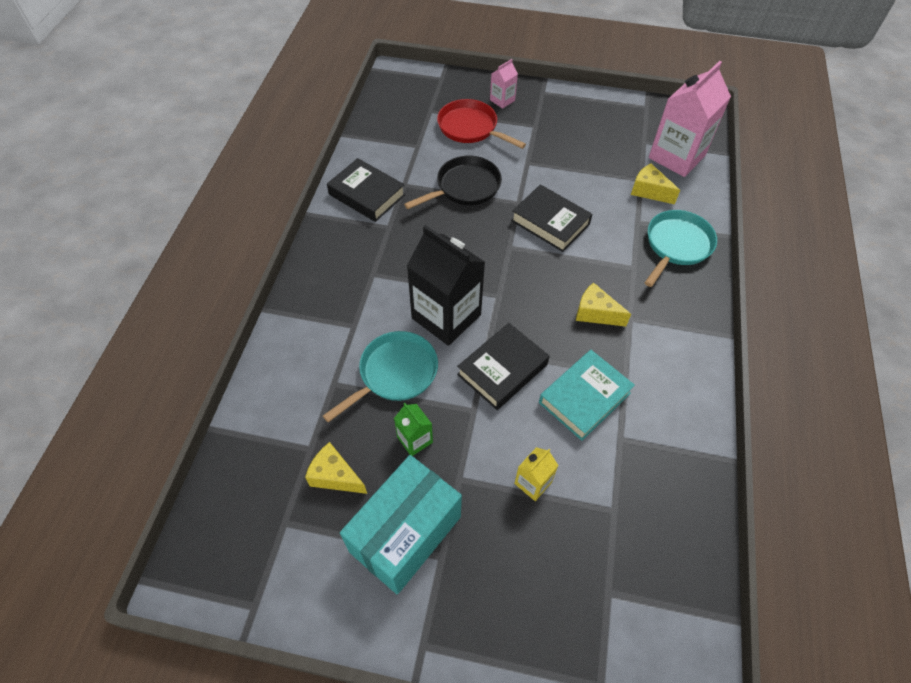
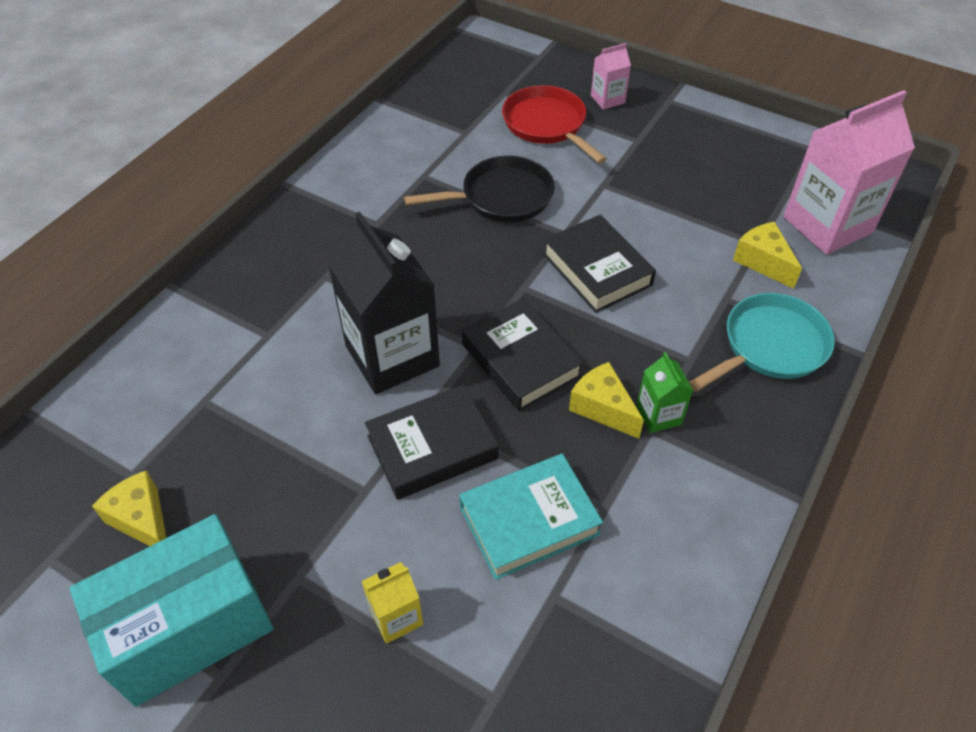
camera: 20 degrees right, 5 degrees down
turquoise pan [323,331,438,422] -> none
black book [327,158,405,222] -> black book moved to [462,298,584,412]
green carton [394,403,433,456] -> green carton moved to [636,352,693,433]

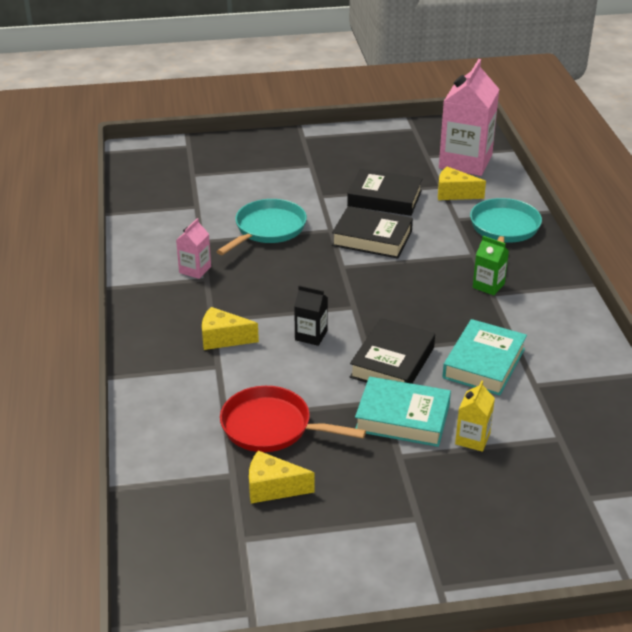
camera: 40 degrees left, 15 degrees down
turquoise box [70,514,273,707] -> none
black carton [328,212,440,394] -> black carton [294,285,328,346], size x0.47
black pan [404,155,555,222] -> turquoise pan [216,199,307,255]
black book [462,298,584,412] -> black book moved to [347,169,423,216]
red pan [502,85,607,164] -> red pan moved to [220,386,366,452]
yellow cheese [569,362,644,439] -> yellow cheese moved to [202,307,259,350]
pink carton [591,43,631,110] -> pink carton moved to [176,218,211,279]
none -> turquoise book [355,376,451,447]

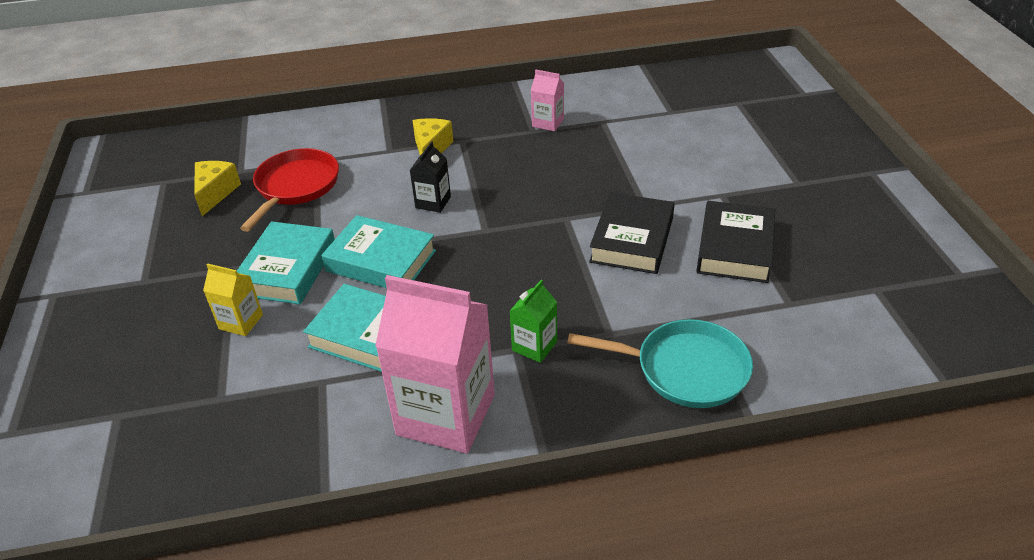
camera: 90 degrees right, 5 degrees up
turquoise pan [216,199,307,255] -> none
black book [350,318,435,384] -> turquoise book [321,215,436,288]
yellow cheese [438,167,486,200] -> none
pink carton [439,59,499,176] -> pink carton moved to [375,275,495,453]

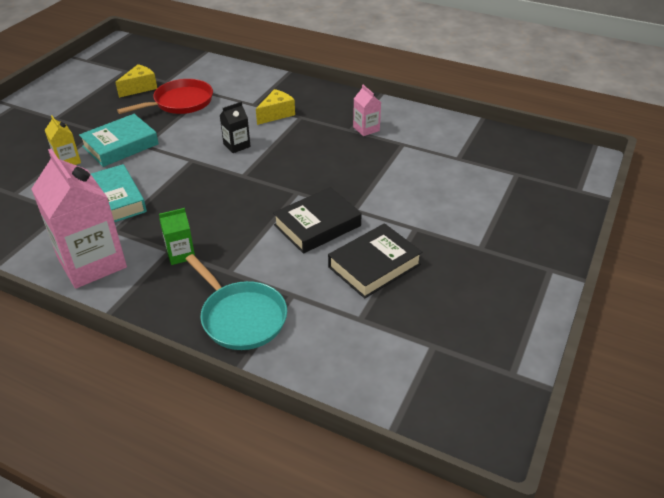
camera: 35 degrees right, 0 degrees up
turquoise book [321,215,436,288] -> none

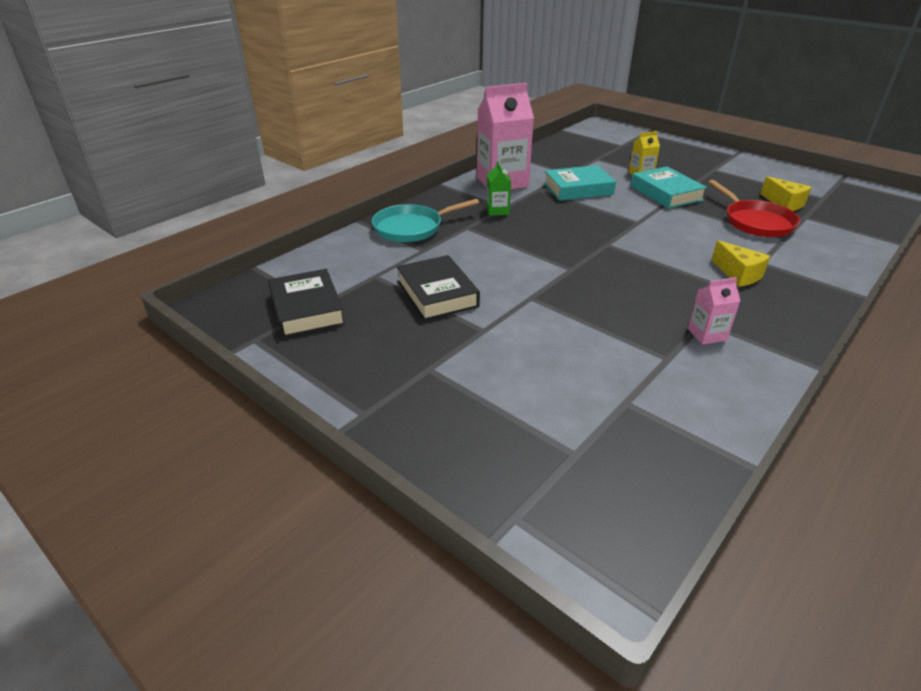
camera: 105 degrees right, 5 degrees down
black carton [220,102,251,153] -> none
black book [273,187,362,254] -> black book moved to [268,269,345,338]

